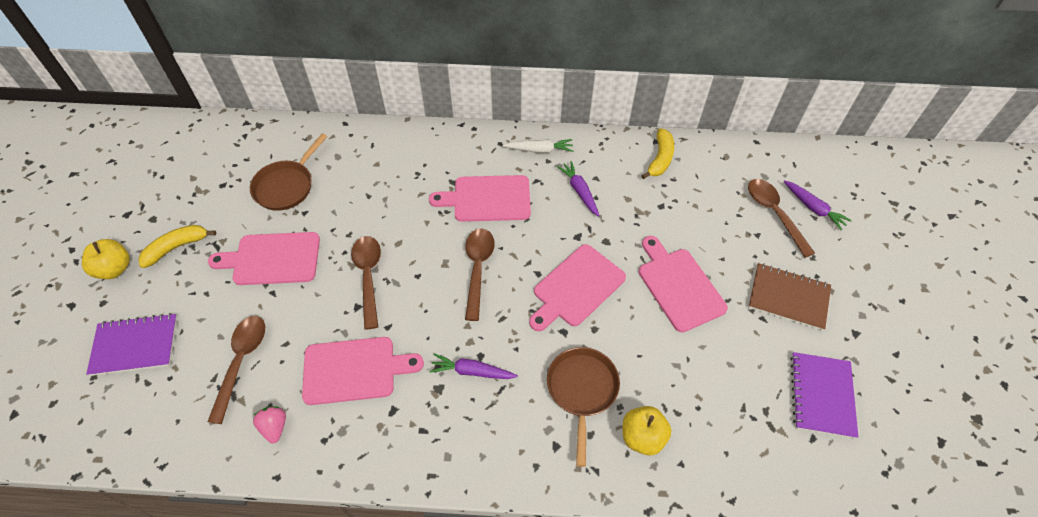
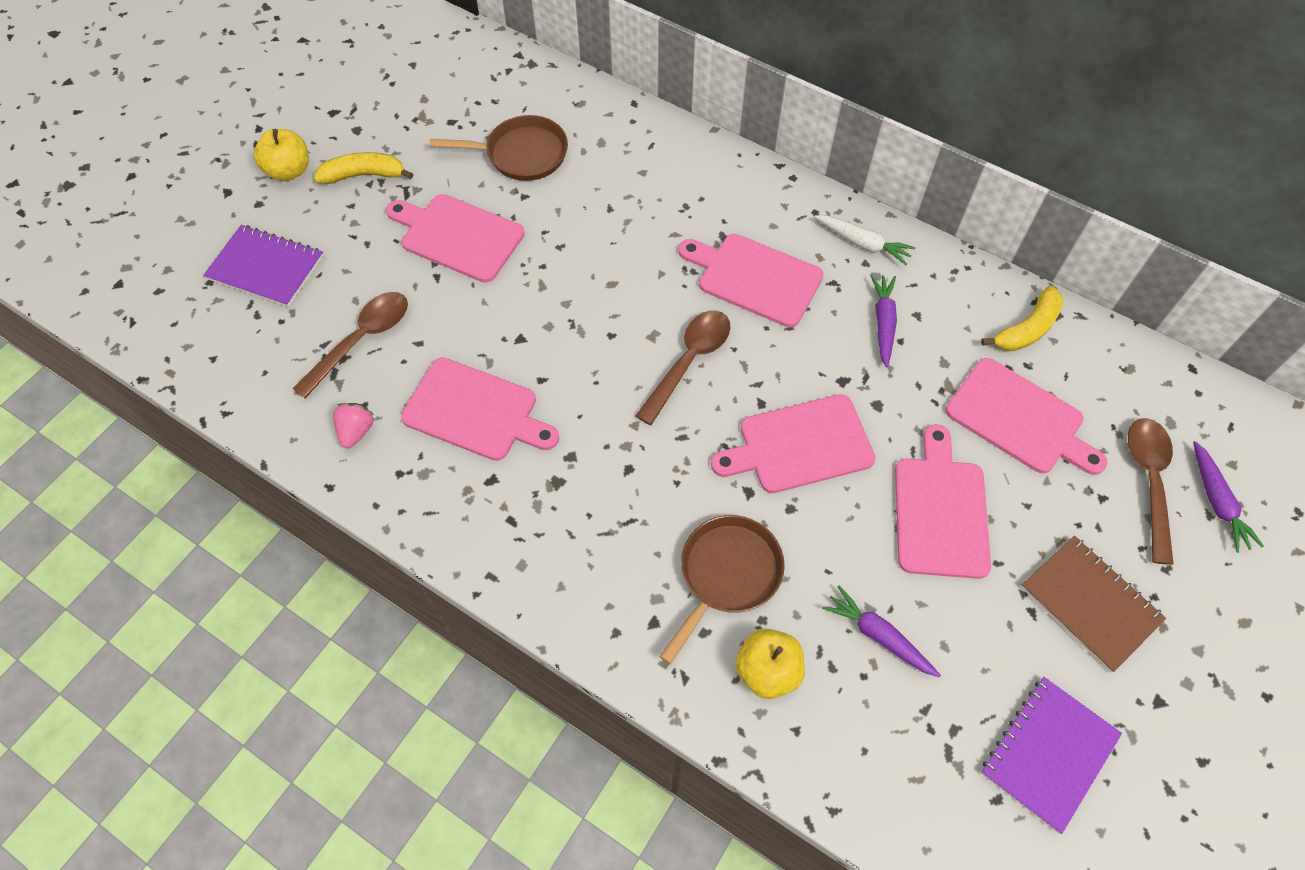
camera: 30 degrees right, 5 degrees up
brown pan [250,133,327,211] -> brown pan turned 150 degrees counterclockwise [430,115,568,181]
brown spoon [351,236,381,329] -> none
purple carrot [429,353,518,379] -> purple carrot moved to [823,586,941,677]
none -> pink cutting board [946,358,1107,475]

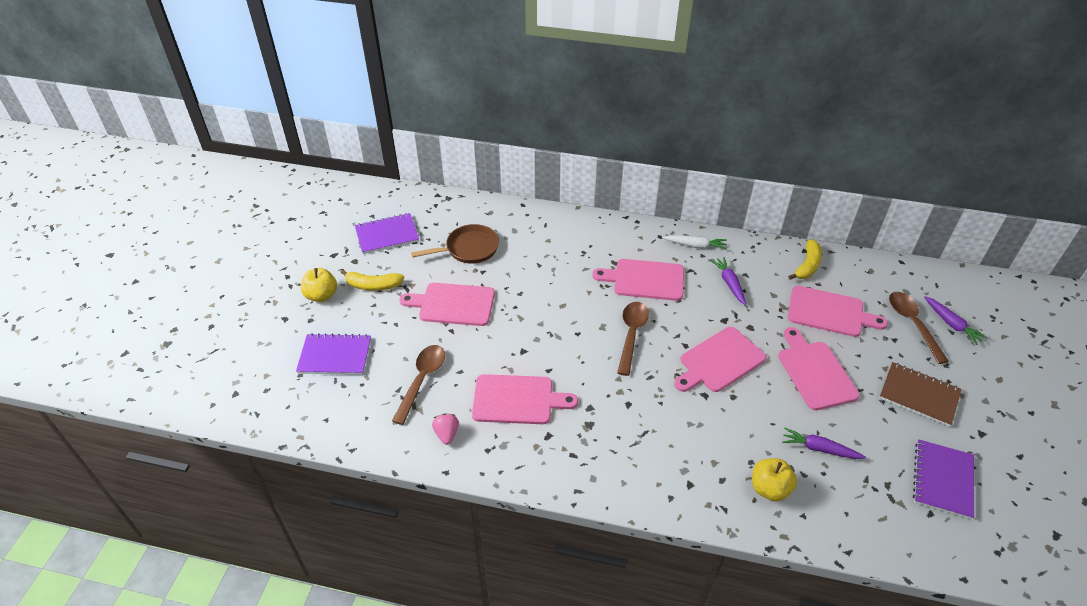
camera: 20 degrees left, 15 degrees down
yellow banana [314,152,413,184] -> yellow banana turned 150 degrees counterclockwise [340,269,404,291]
brown pan [660,515,785,664] -> none
none -> purple notebook [355,213,419,254]

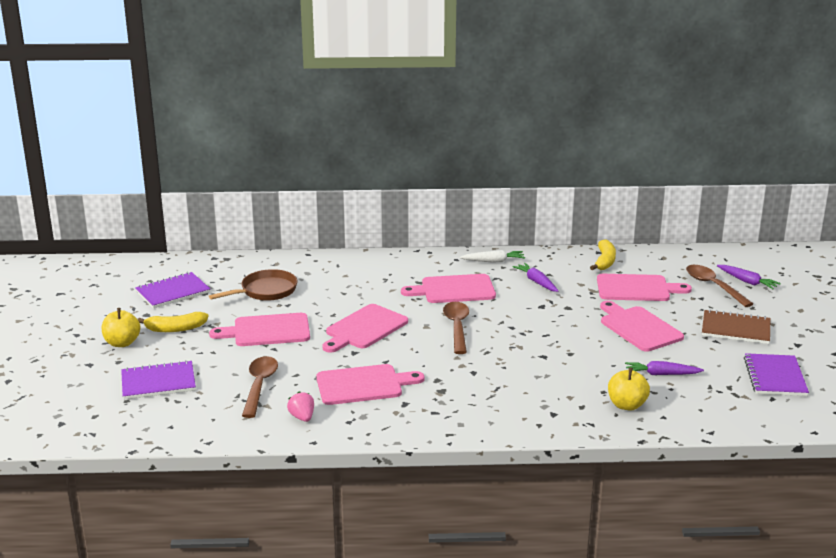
camera: 15 degrees left, 20 degrees down
pink cutting board [674,327,766,392] -> pink cutting board moved to [322,304,408,353]

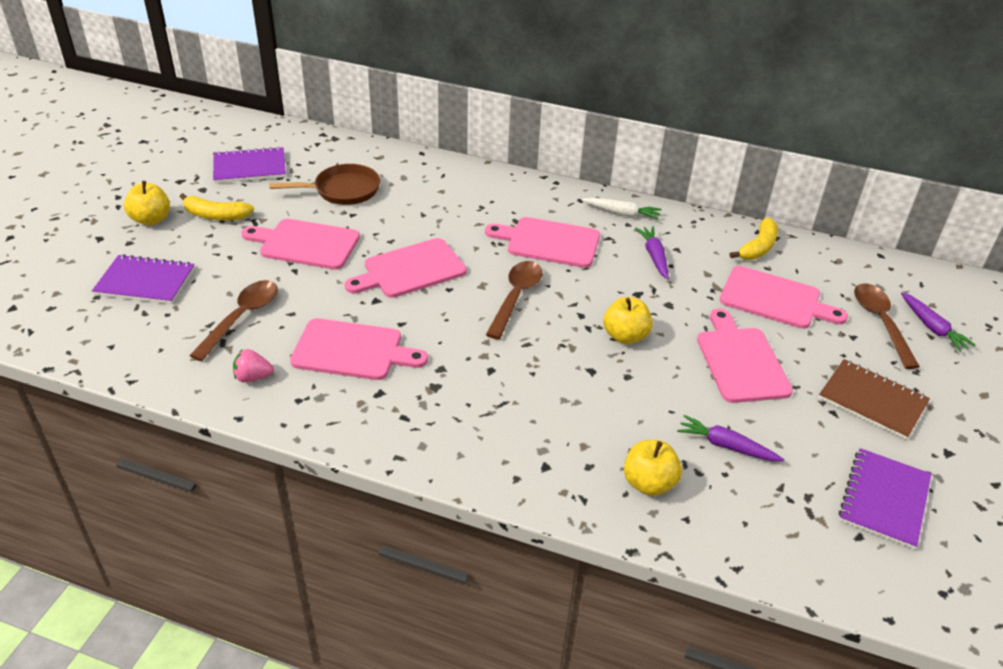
camera: 20 degrees right, 15 degrees up
pink strawberry [287,391,314,422] -> pink strawberry turned 90 degrees counterclockwise [233,349,274,382]
none -> yellow apple [603,297,653,344]

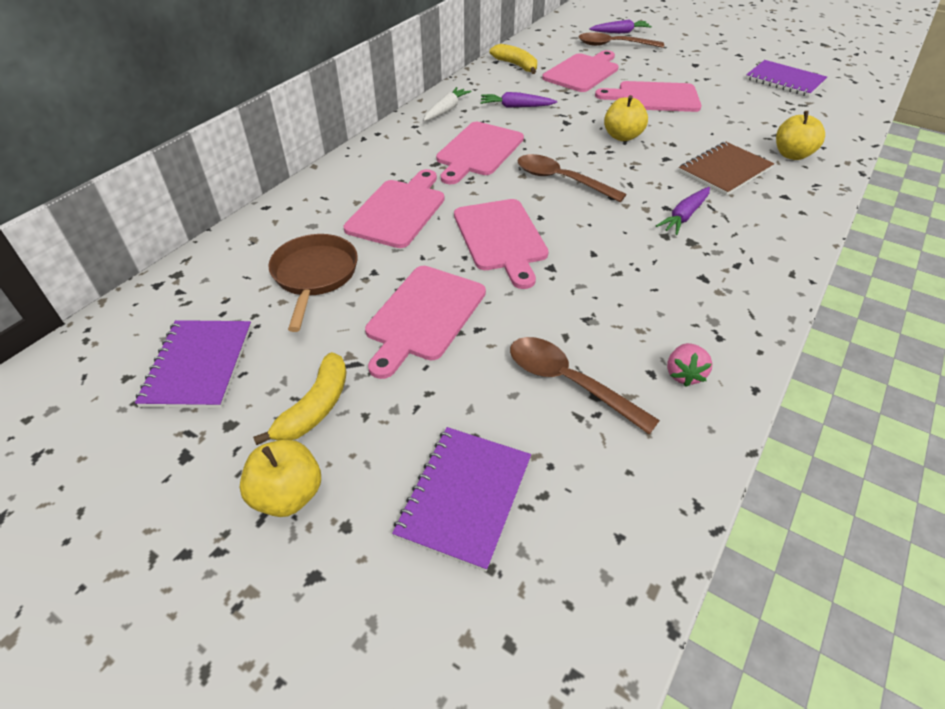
camera: 75 degrees left, 5 degrees up
pink cutting board [290,318,428,380] -> pink cutting board moved to [344,169,445,248]
purple carrot [677,415,784,461] -> purple carrot moved to [656,187,710,235]
brown notebook [819,359,930,440] -> brown notebook moved to [678,142,774,196]

